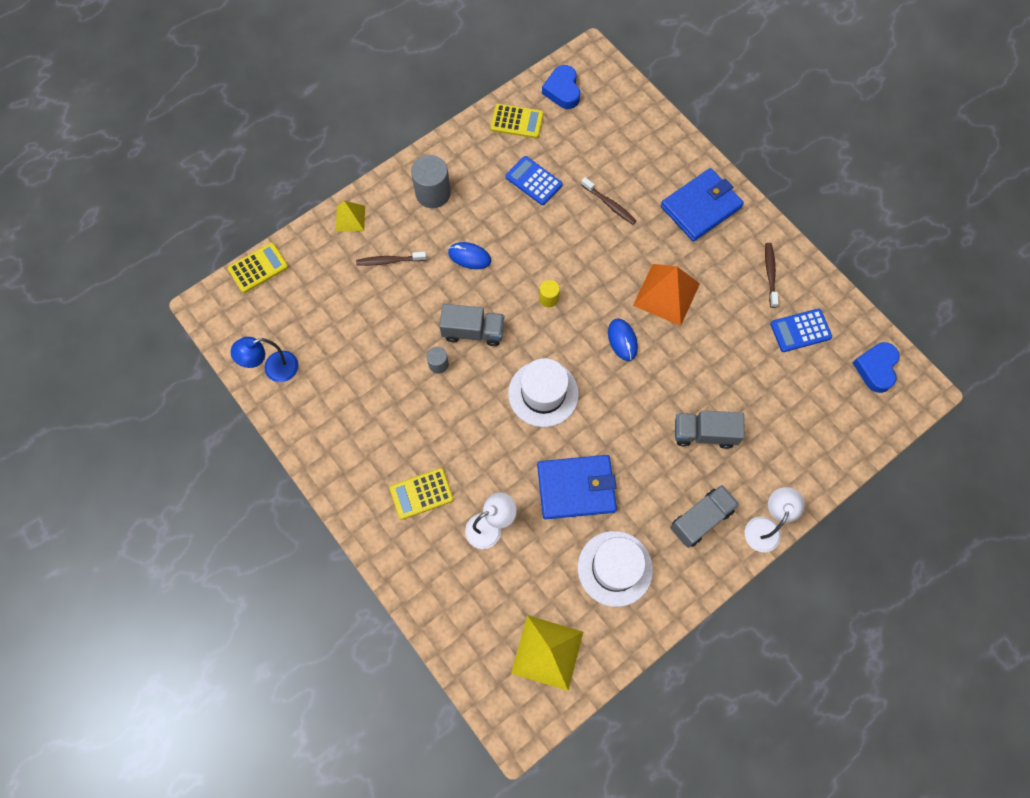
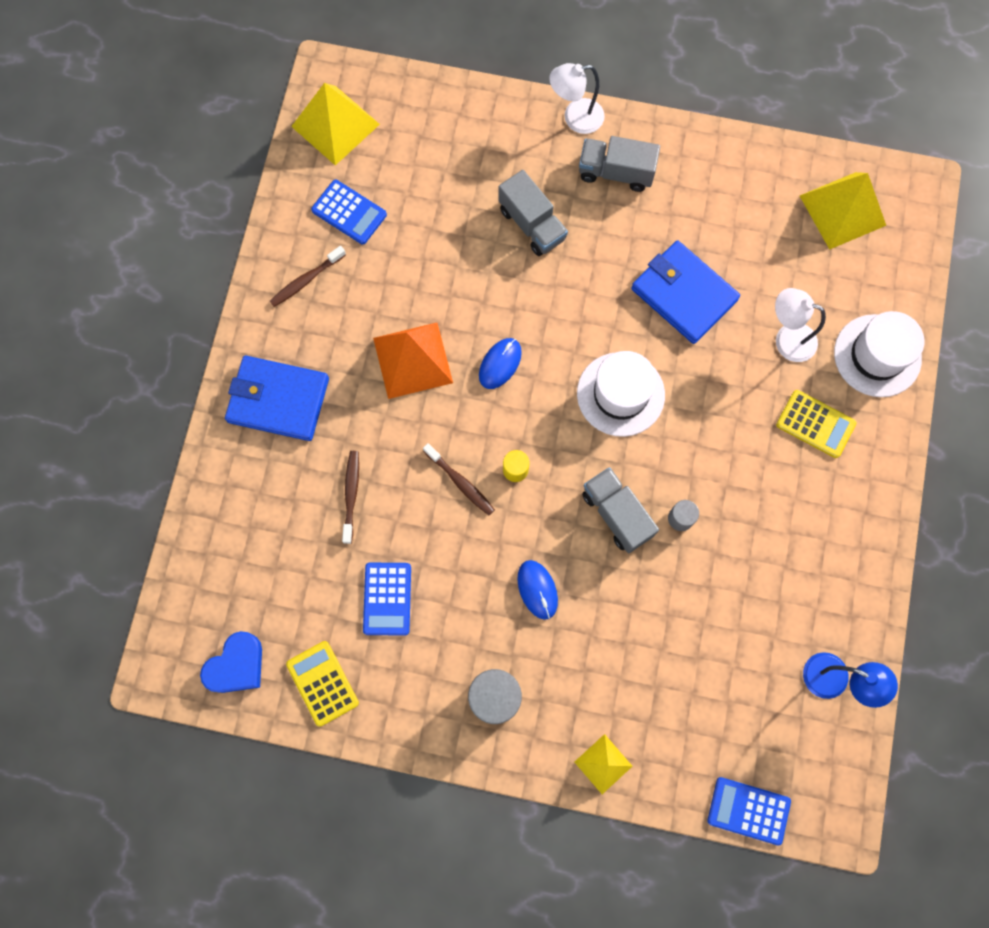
camera: 130 degrees left, 5 degrees up
yellow calculator [228,243,289,293] -> blue calculator [707,777,791,846]
brown toothbrush [356,252,427,266] -> brown toothbrush moved to [423,443,495,515]
white hat [578,531,653,607] -> white hat moved to [834,311,924,397]
blue heart [852,342,899,393] -> yellow pyramid [291,83,380,165]

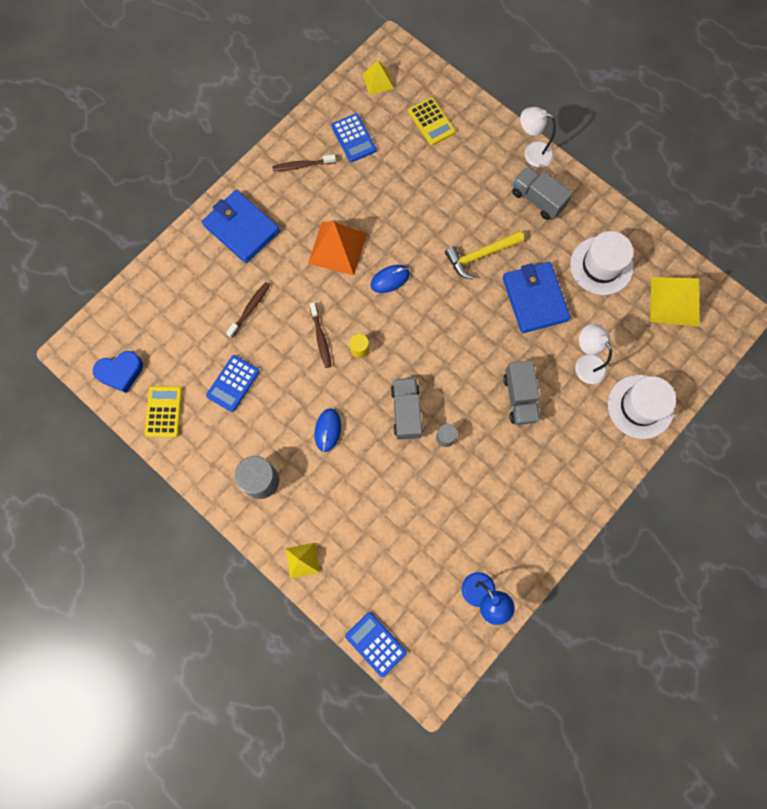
camera: 30 degrees right, 0 degrees up
yellow pyramid [291,83,380,165] -> yellow pyramid [362,61,394,95], size x0.57
grey truck [498,170,568,256] -> grey truck moved to [503,360,540,425]
white hat [577,351,665,437] -> white hat moved to [570,231,634,295]
yellow calculator [776,390,857,458] -> yellow calculator moved to [408,97,456,146]
none -> yellow hammer [445,230,524,280]

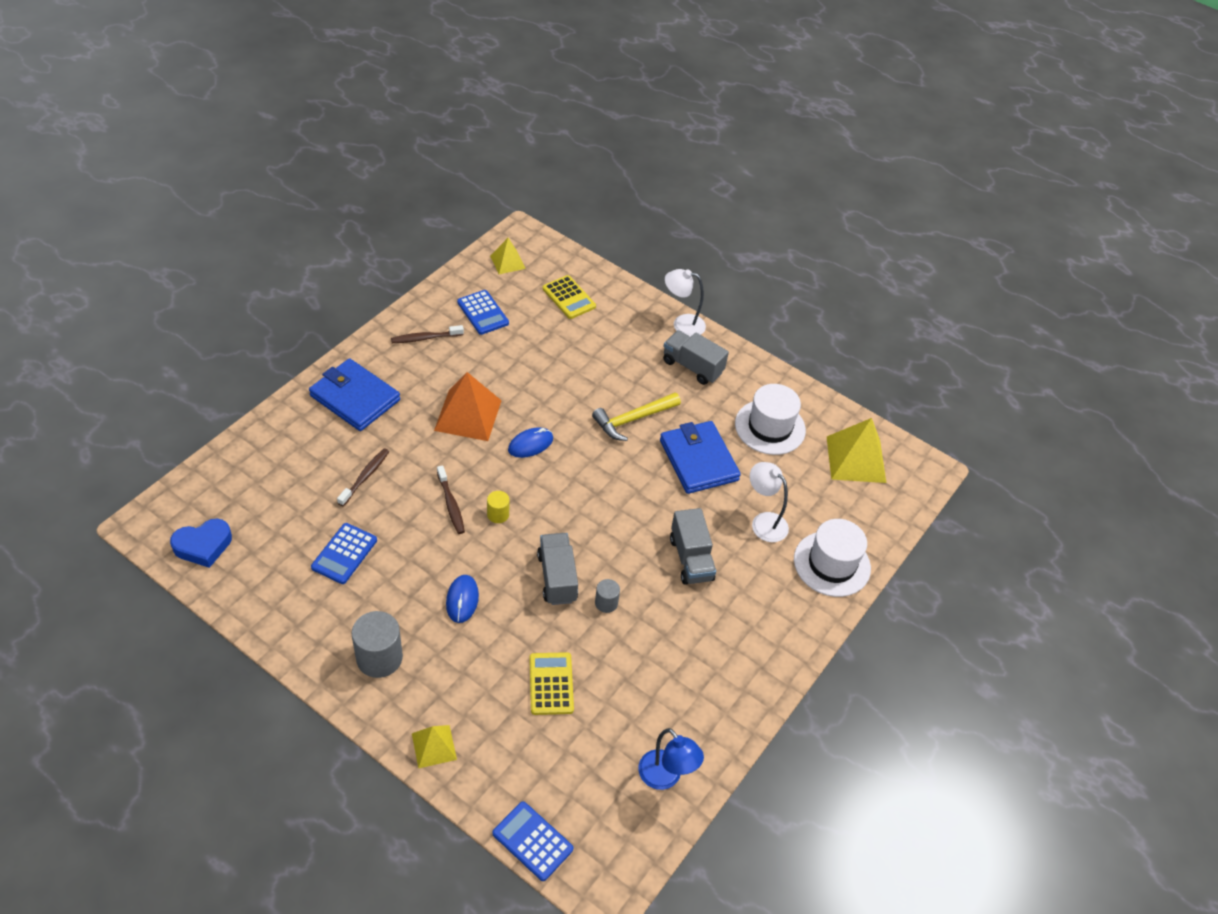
camera: 10 degrees left, 25 degrees down
yellow calculator [145,386,182,438] -> yellow calculator moved to [529,652,574,715]

